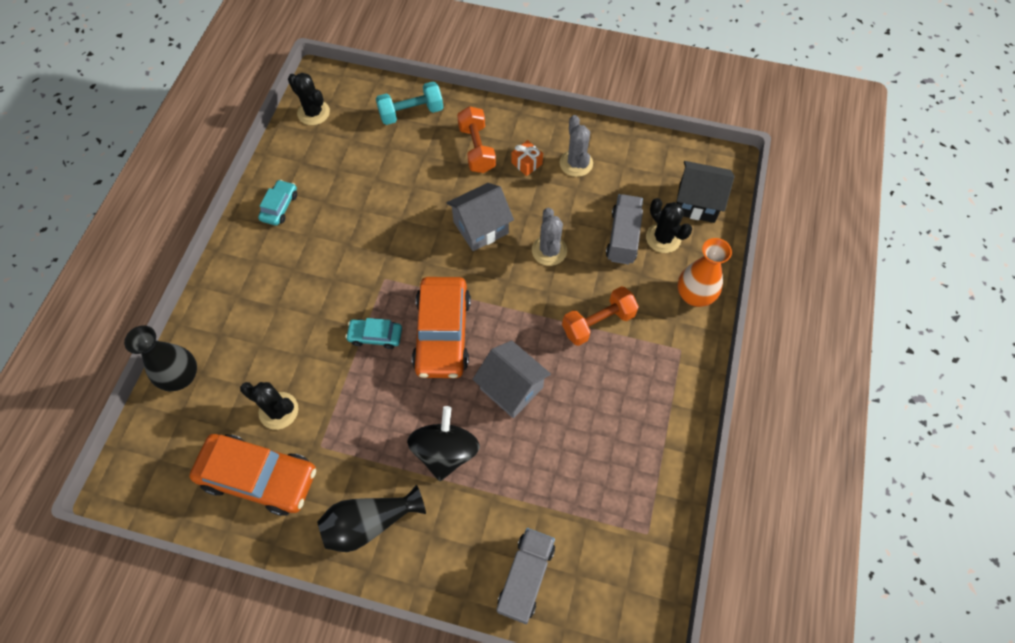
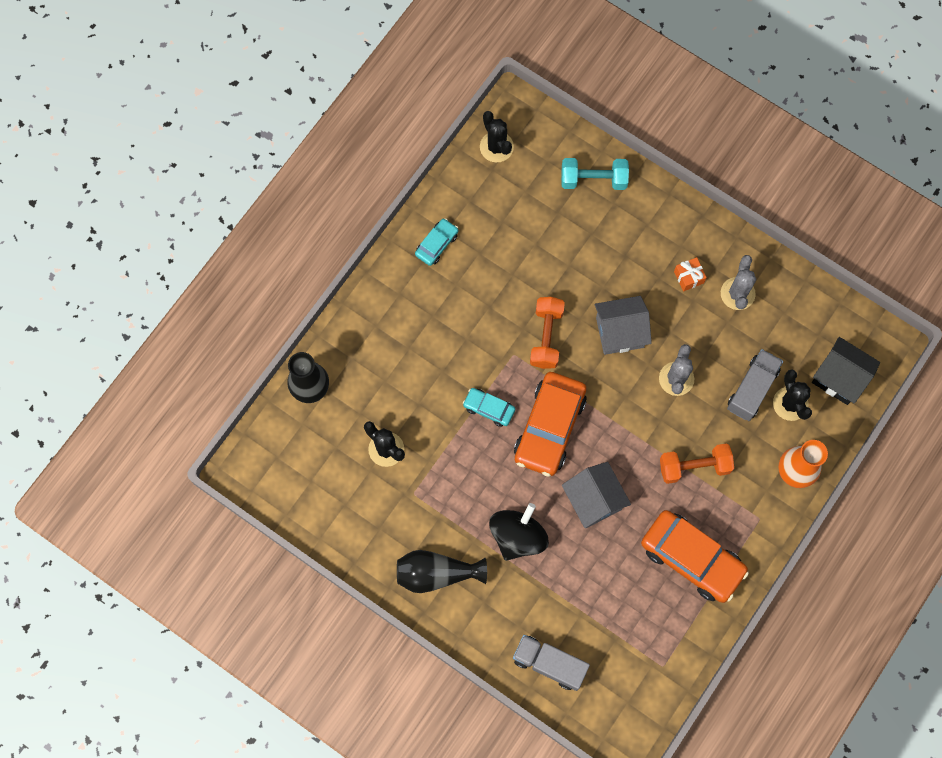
camera: 20 degrees right, 10 degrees up
orange car [190,434,316,516] -> orange car moved to [641,510,749,603]
orange dumbbell [457,106,496,173] -> orange dumbbell moved to [530,297,565,369]
grey truck [497,528,555,624] -> grey truck turned 105 degrees counterclockwise [513,635,590,691]

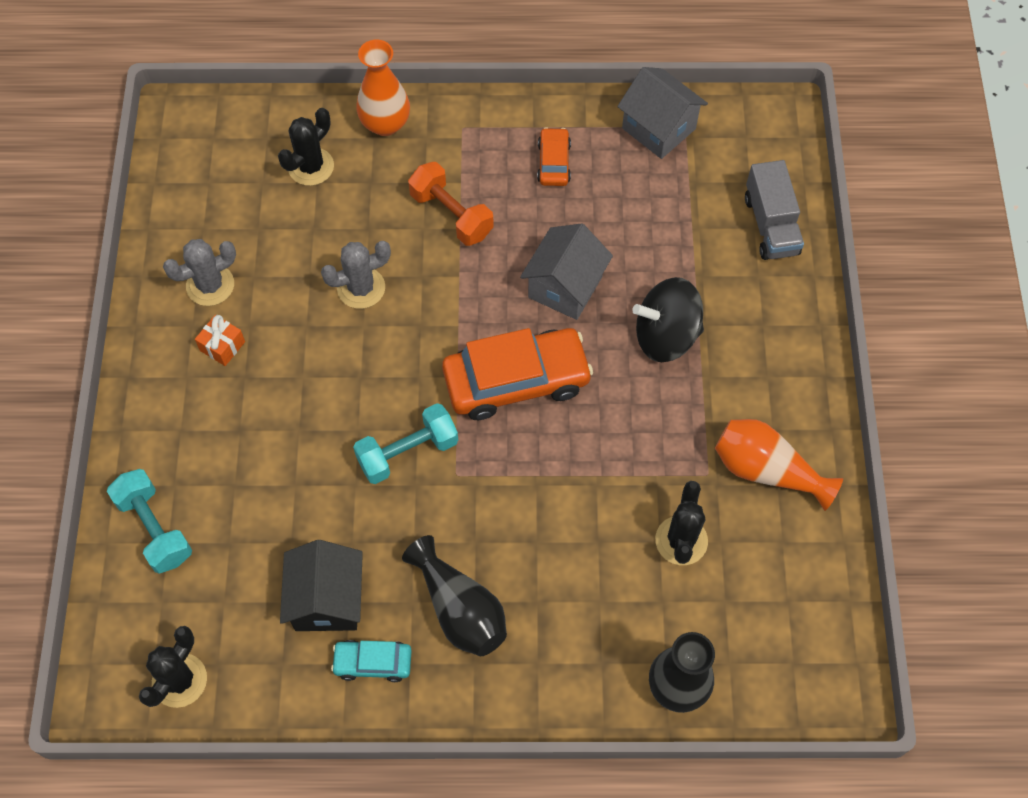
camera: 125 degrees left, 10 degrees down
black vase [397,550,487,593] -> black vase moved to [402,535,507,656]
turquoise car [463,388,515,427] -> none
orange dumbbell [530,297,565,369] -> turquoise dumbbell [353,403,458,484]
grey house [594,296,652,355] -> grey house moved to [617,67,708,159]
orange car [641,510,749,603] -> orange car [537,127,571,186], size x0.50
grey truck [727,349,783,421] -> none
black house [812,337,880,405] -> black house moved to [280,540,363,631]
none -> orange vase [715,419,843,511]

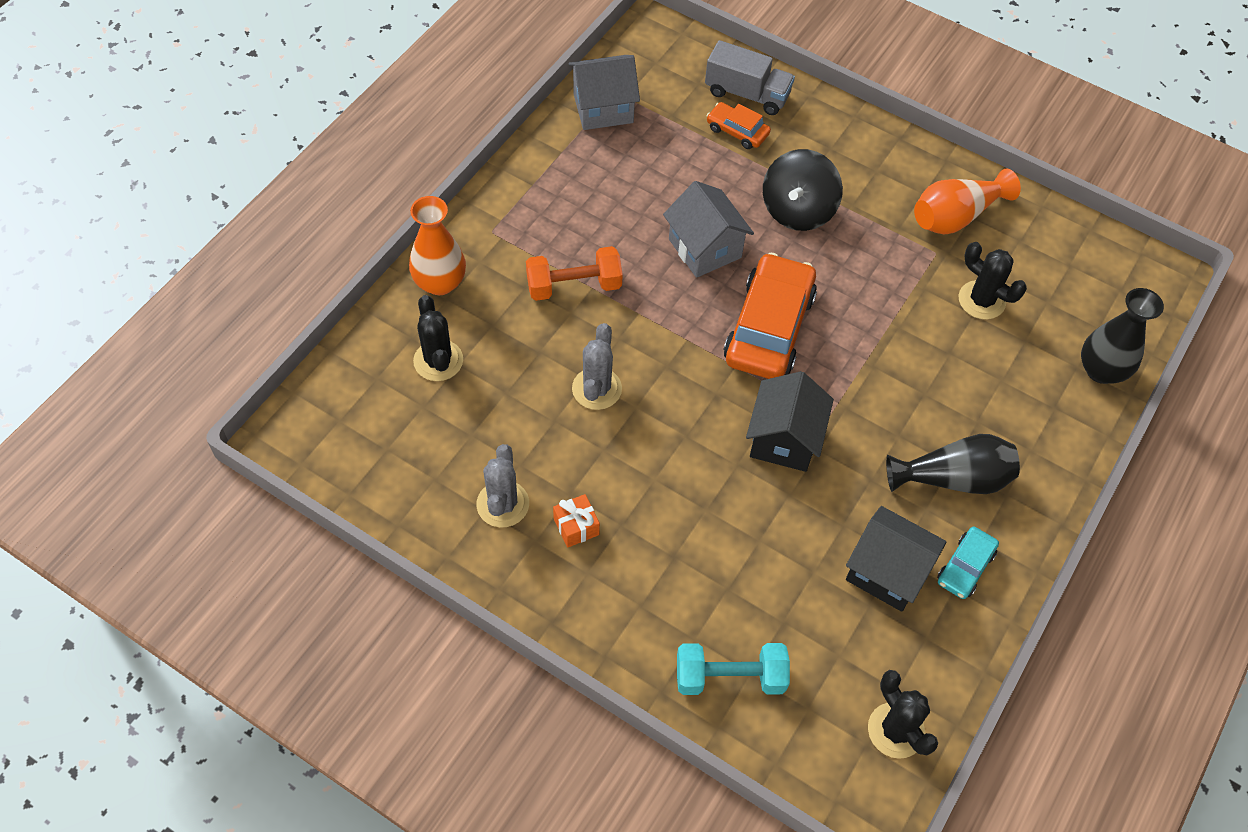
camera: 60 degrees left, 5 degrees down
turquoise dumbbell [353,403,458,484] -> black house [746,371,834,472]
orange car [537,127,571,186] -> orange car moved to [707,102,771,149]

